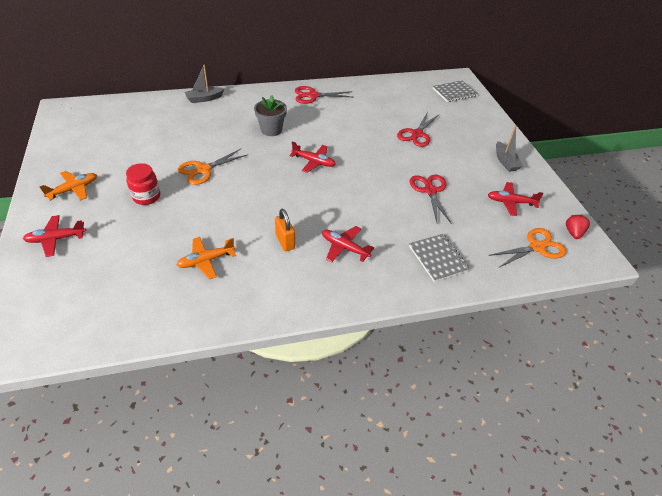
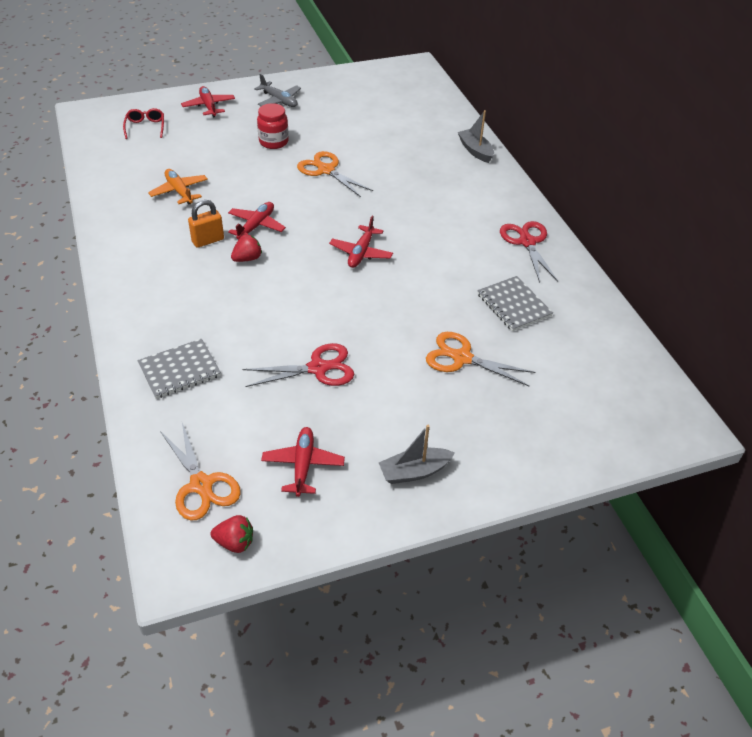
camera: 85 degrees right, 0 degrees up
orange plane [39,171,97,201] -> grey plane [254,74,301,107]
grey flower pot [254,95,287,136] -> none
red plane [322,226,374,262] -> red plane moved to [228,202,286,239]
red scissors [397,112,438,147] -> orange scissors [426,332,535,386]
grey notebook [433,80,477,102] -> grey notebook moved to [477,276,553,331]
none -> red glasses [123,108,164,139]
none -> red strawberry [231,234,262,262]

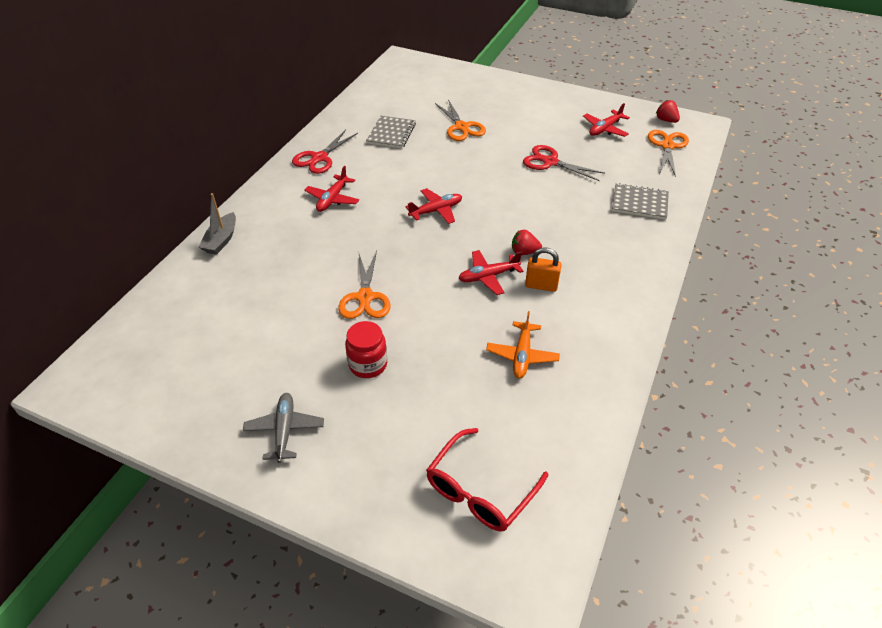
camera: 135 degrees left, 0 degrees up
red glasses [123,108,164,139] -> red glasses [426,428,548,532], size x1.68
red plane [181,86,235,118] -> red plane moved to [304,166,359,212]
grey boat [379,425,455,484] -> none

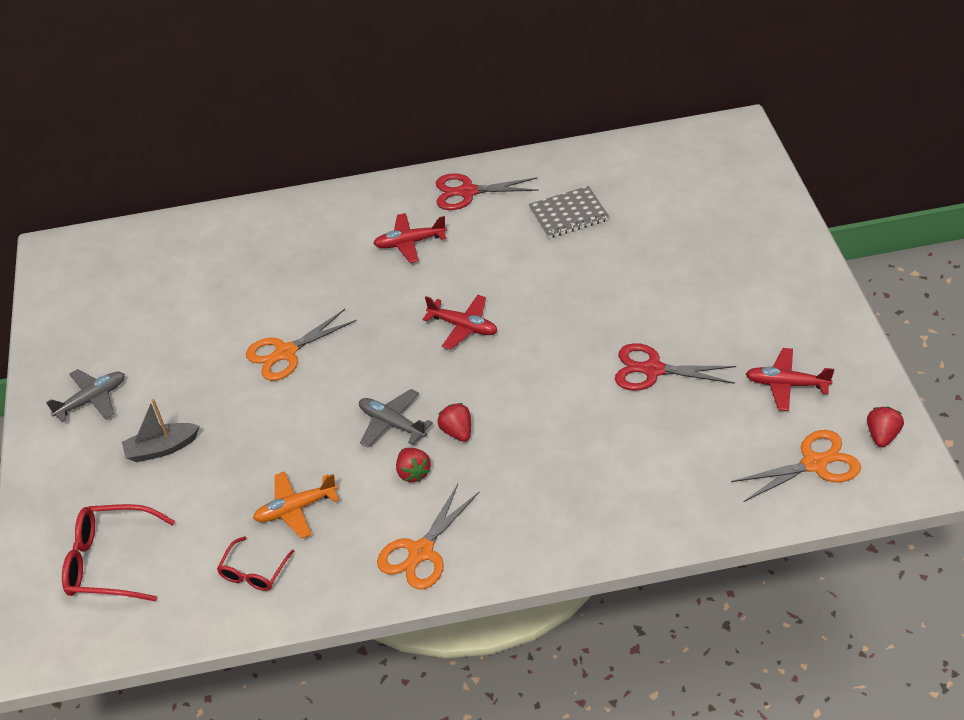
camera: 60 degrees right, 0 degrees up
grey boat [199,193,236,255] -> grey boat moved to [122,399,200,462]
red jar [345,321,387,378] -> none
orange scissors [435,99,486,141] -> orange scissors moved to [377,484,479,590]
red plane [458,250,523,295] -> grey plane [359,389,433,448]
red scissors [523,145,605,181] -> red scissors turned 75 degrees counterclockwise [615,343,736,391]
orange padlock [525,248,562,292] -> red strawberry [396,448,431,482]
grey notebook [612,183,669,220] -> none
none -> red glasses [217,536,295,591]

